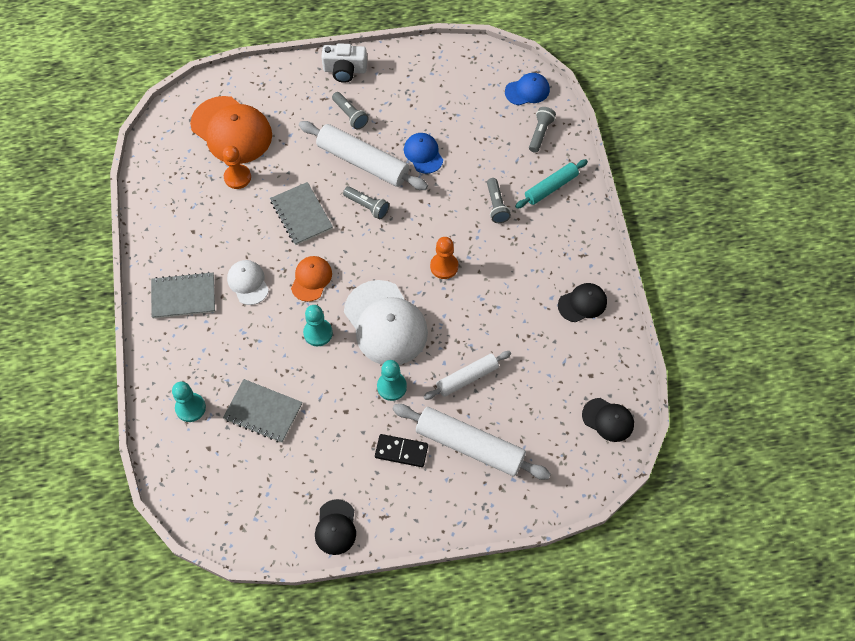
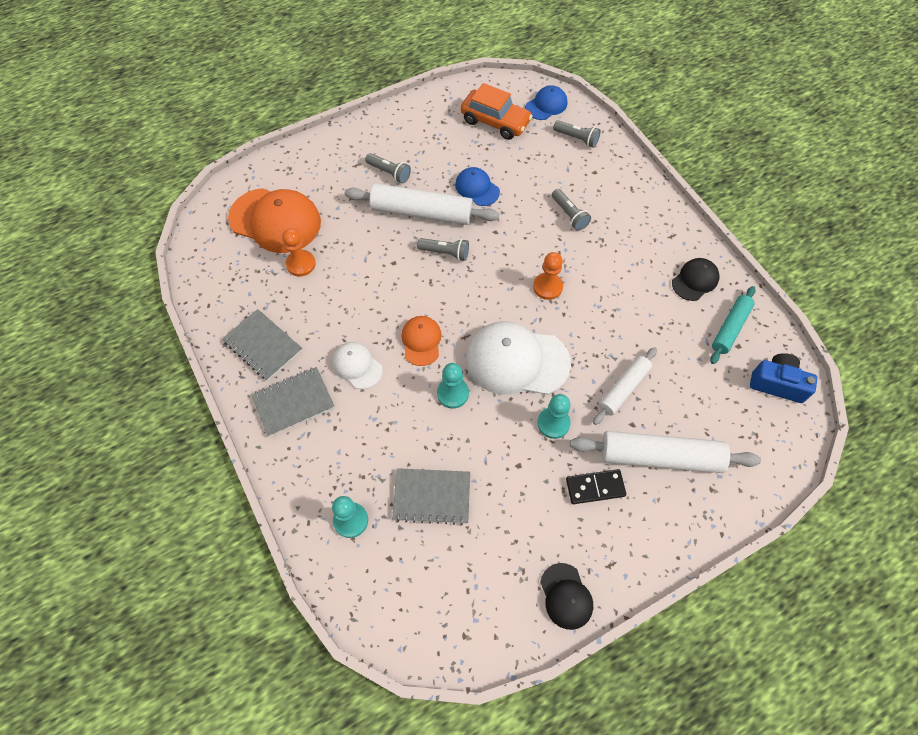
camera: 20 degrees left, 0 degrees up
grey notebook [270,182,333,245] -> grey notebook moved to [222,309,302,381]
white camera [321,43,367,83] -> none
white cap [344,280,428,365] -> white cap turned 150 degrees clockwise [466,321,571,395]
turquoise rolling pin [515,159,588,208] -> turquoise rolling pin moved to [710,286,756,364]
grey flashlight [529,107,556,153] -> grey flashlight turned 120 degrees clockwise [553,120,601,148]
black cap [582,398,634,442] -> blue camera [750,353,817,403]
none -> orange car [461,83,533,140]

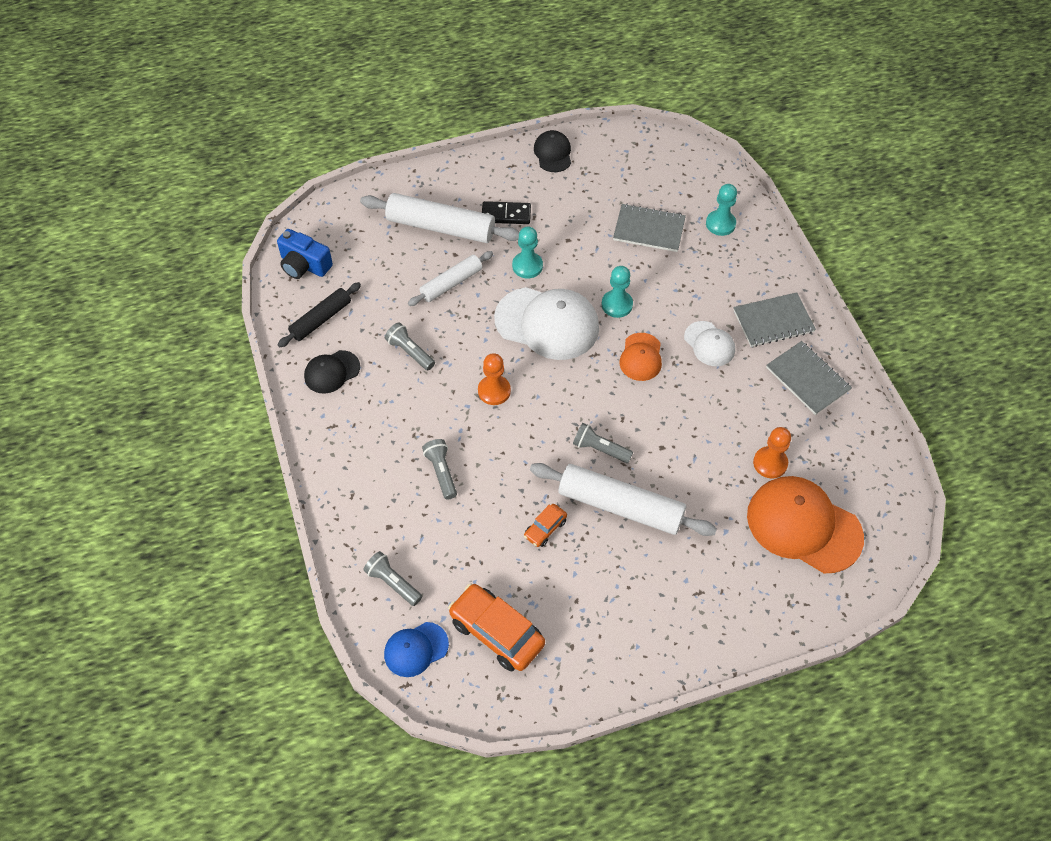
camera: 170 degrees left, 5 degrees down
grey flashlight [365,153,411,184] -> grey flashlight moved to [385,323,435,370]
blue cap [455,167,500,206] -> orange car [524,504,567,547]
turquoise rolling pin [710,286,756,364] -> black rolling pin [277,282,361,347]

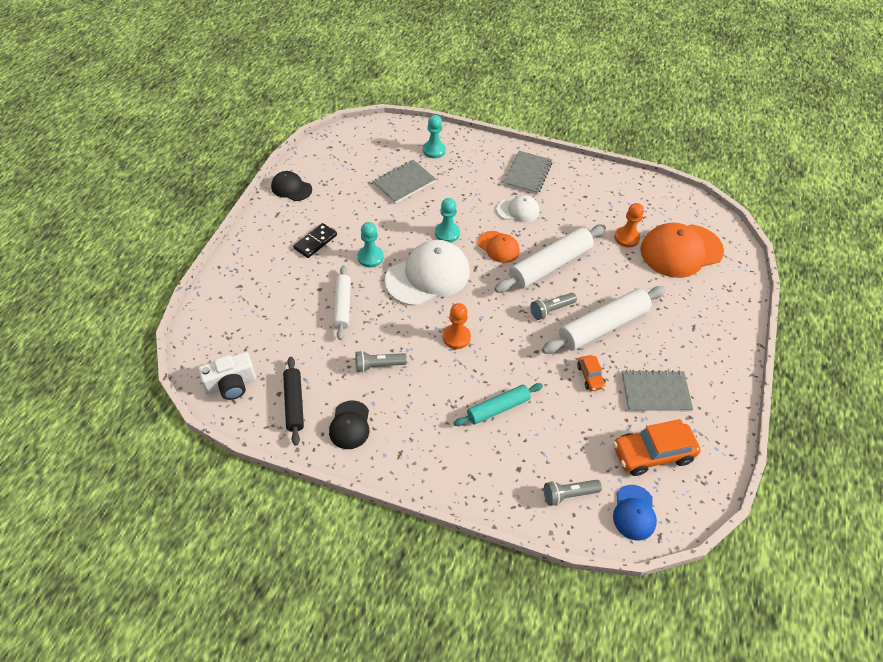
camera: 55 degrees left, 5 degrees down
blue camera [277,229,333,279] -> white camera [198,352,256,400]
white rolling pin [360,193,519,243] -> white rolling pin moved to [494,225,606,293]
grey flashlight [422,439,457,500] -> turquoise rolling pin [454,383,543,426]
grey notebook [766,341,852,415] -> grey notebook moved to [621,370,693,411]

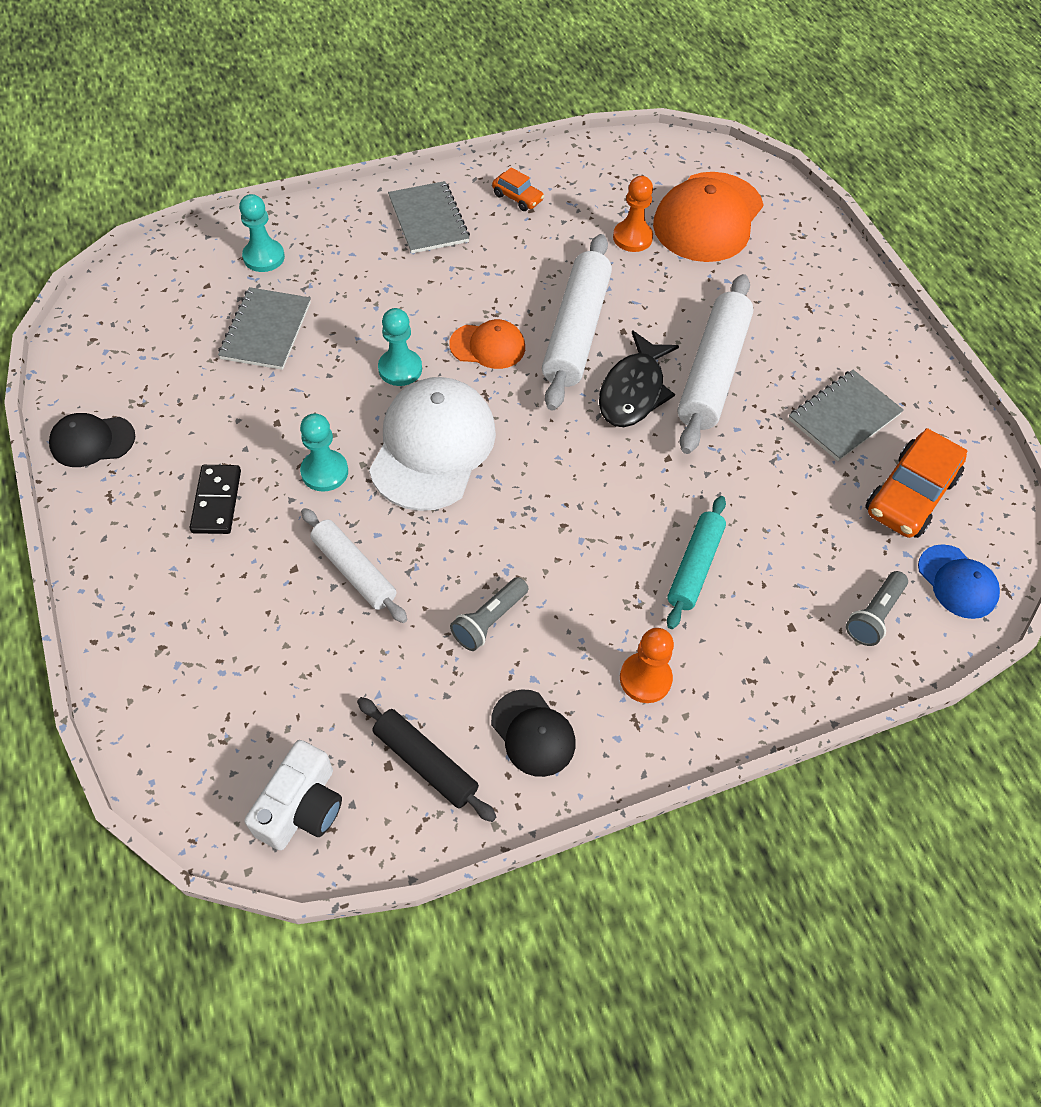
camera: 40 degrees left, 5 degrees up
orange pawn [443,303,471,349] -> orange pawn moved to [620,628,674,703]
white cap [496,195,540,222] -> none
grey flashlight [530,293,577,320] -> black fish [599,330,679,427]
orange car [577,355,605,391] -> orange car moved to [492,167,544,211]

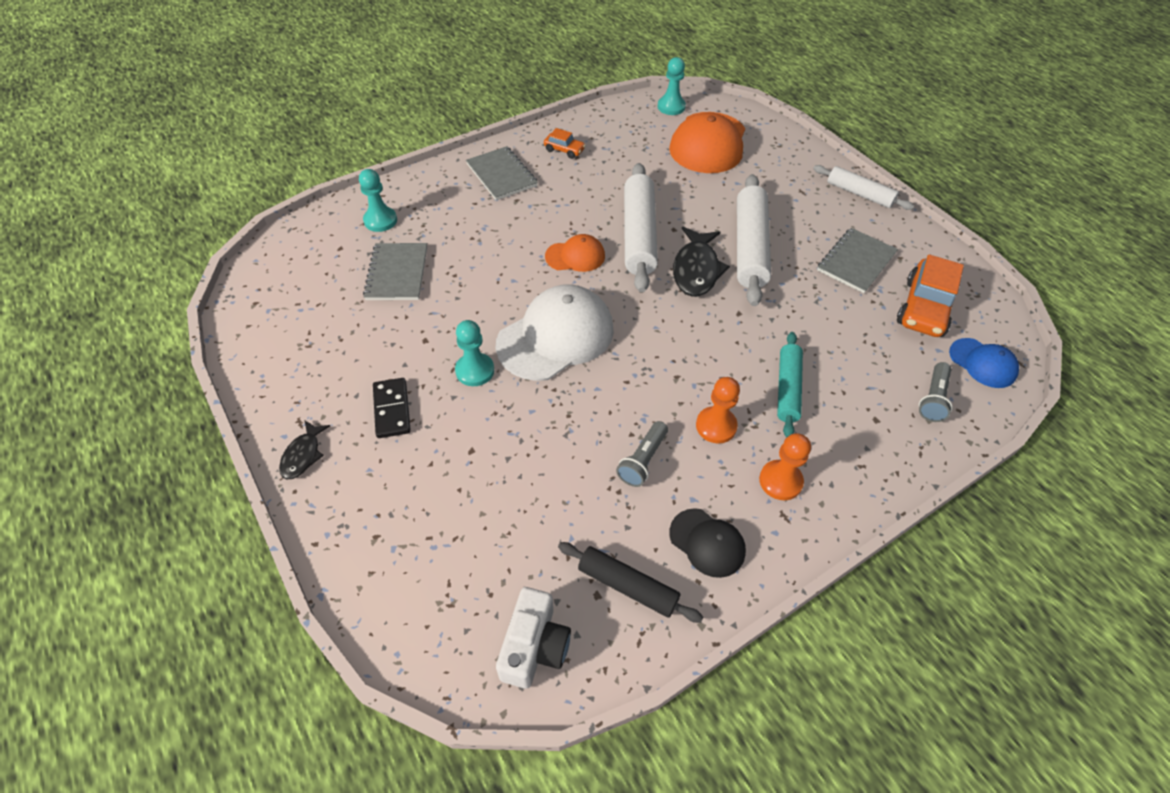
camera: 10 degrees left, 5 degrees down
black cap [49,413,135,467] -> none
white rolling pin [301,508,408,623] -> white rolling pin moved to [813,165,914,210]
white cap [369,377,496,511] -> white cap turned 45 degrees clockwise [495,284,614,381]
turquoise pawn [378,308,422,386] -> turquoise pawn moved to [658,57,686,115]
orange pawn [613,176,653,252] -> orange pawn moved to [696,377,740,444]
none -> black fish [279,421,330,479]

